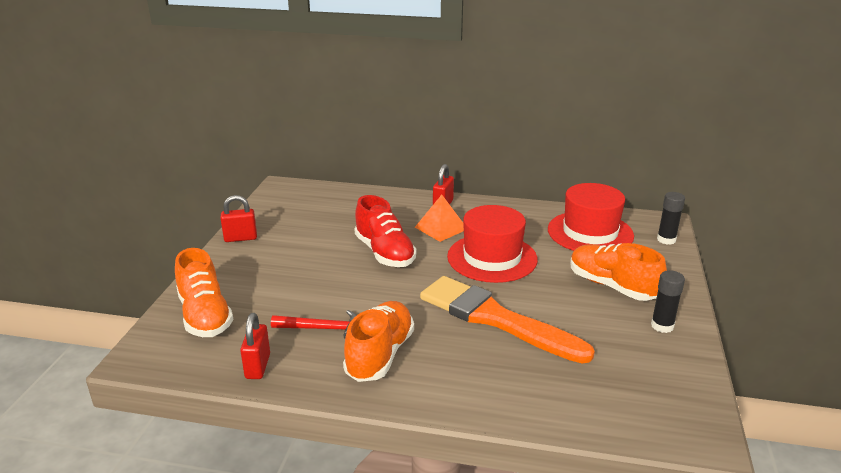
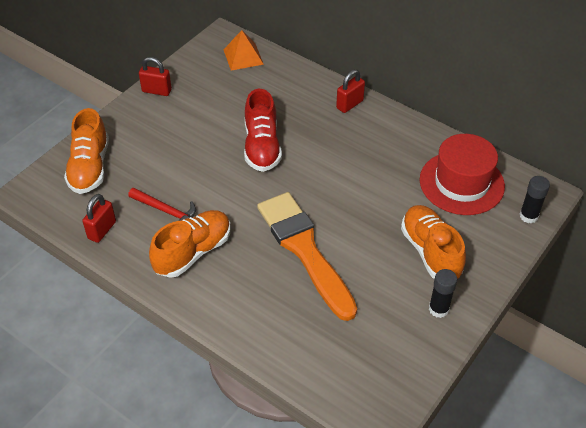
camera: 25 degrees right, 20 degrees up
orange pyramid [415,195,464,242] -> orange pyramid moved to [223,30,264,71]
red hat [447,205,538,283] -> none

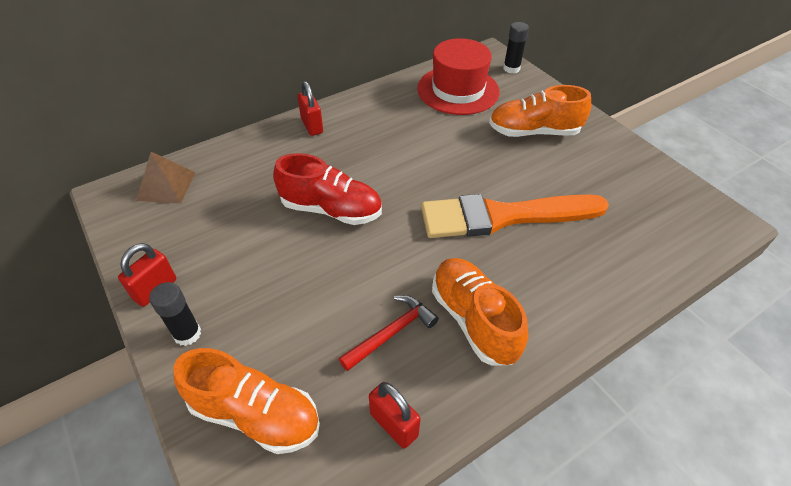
camera: 70 degrees left, 0 degrees up
orange pyramid [223,30,264,71] -> brown pyramid [136,152,196,204]
black glue stick [429,269,457,318] -> black glue stick moved to [149,282,201,346]

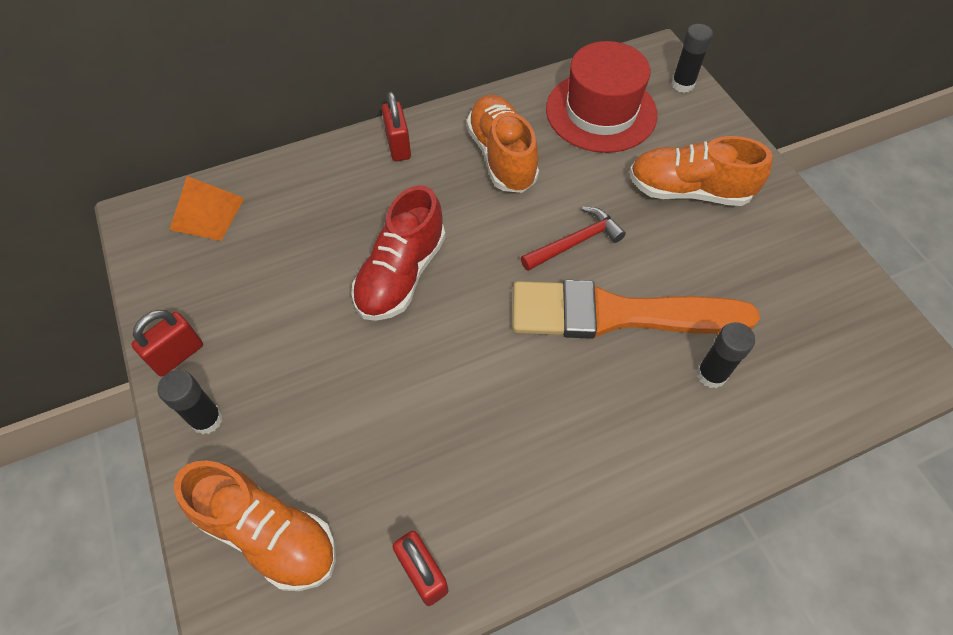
camera: 10 degrees right, 10 degrees up
brown pyramid [136,152,196,204] -> orange pyramid [169,176,244,241]
red shoe [273,153,382,225] -> red shoe turned 90 degrees clockwise [351,185,445,321]
red hammer [339,295,439,371] -> red hammer moved to [521,207,626,271]
orange shoe [432,258,528,366] -> orange shoe moved to [466,95,539,193]
none -> black glue stick [696,322,755,388]

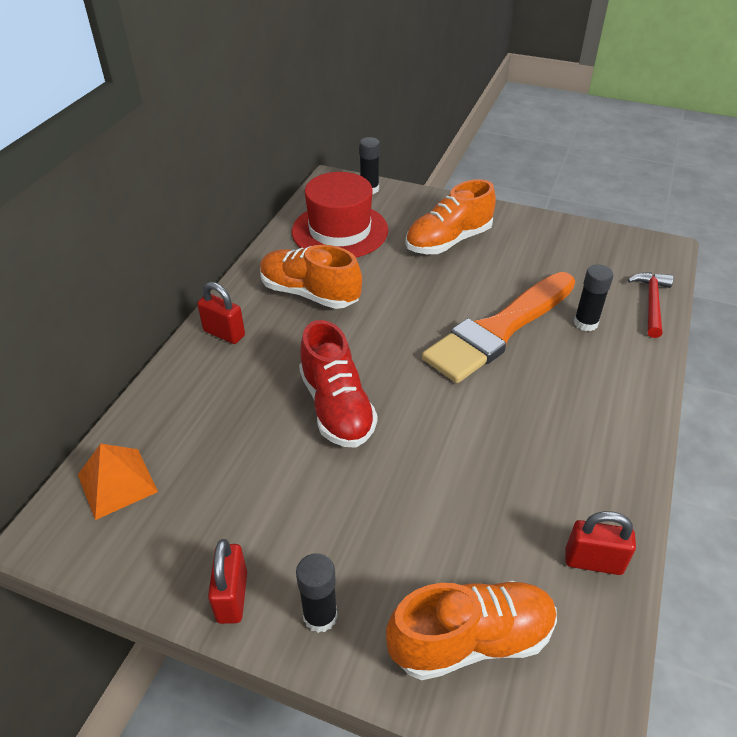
camera: 45 degrees left, 15 degrees down
red hammer [521,207,626,271] -> red hammer moved to [628,272,674,338]

